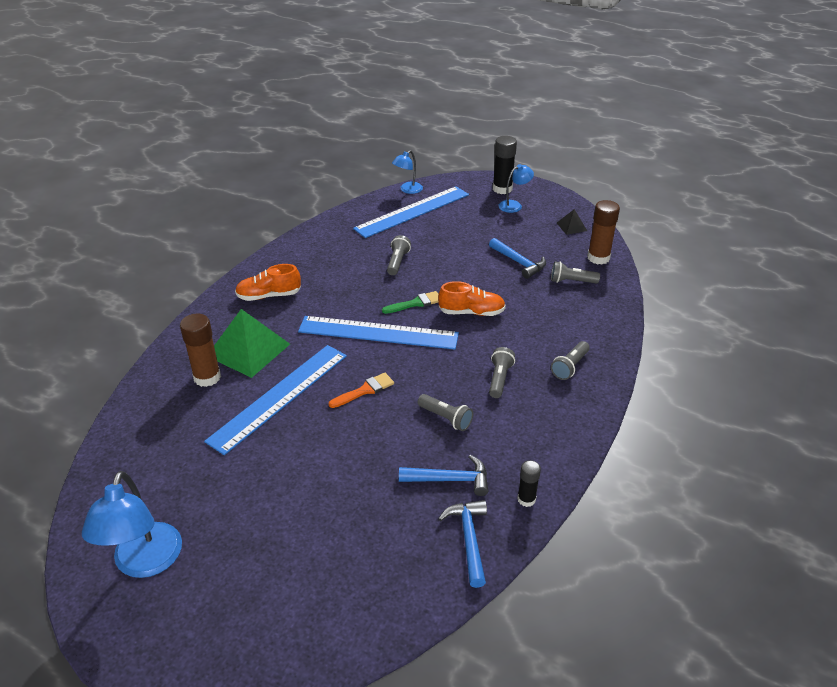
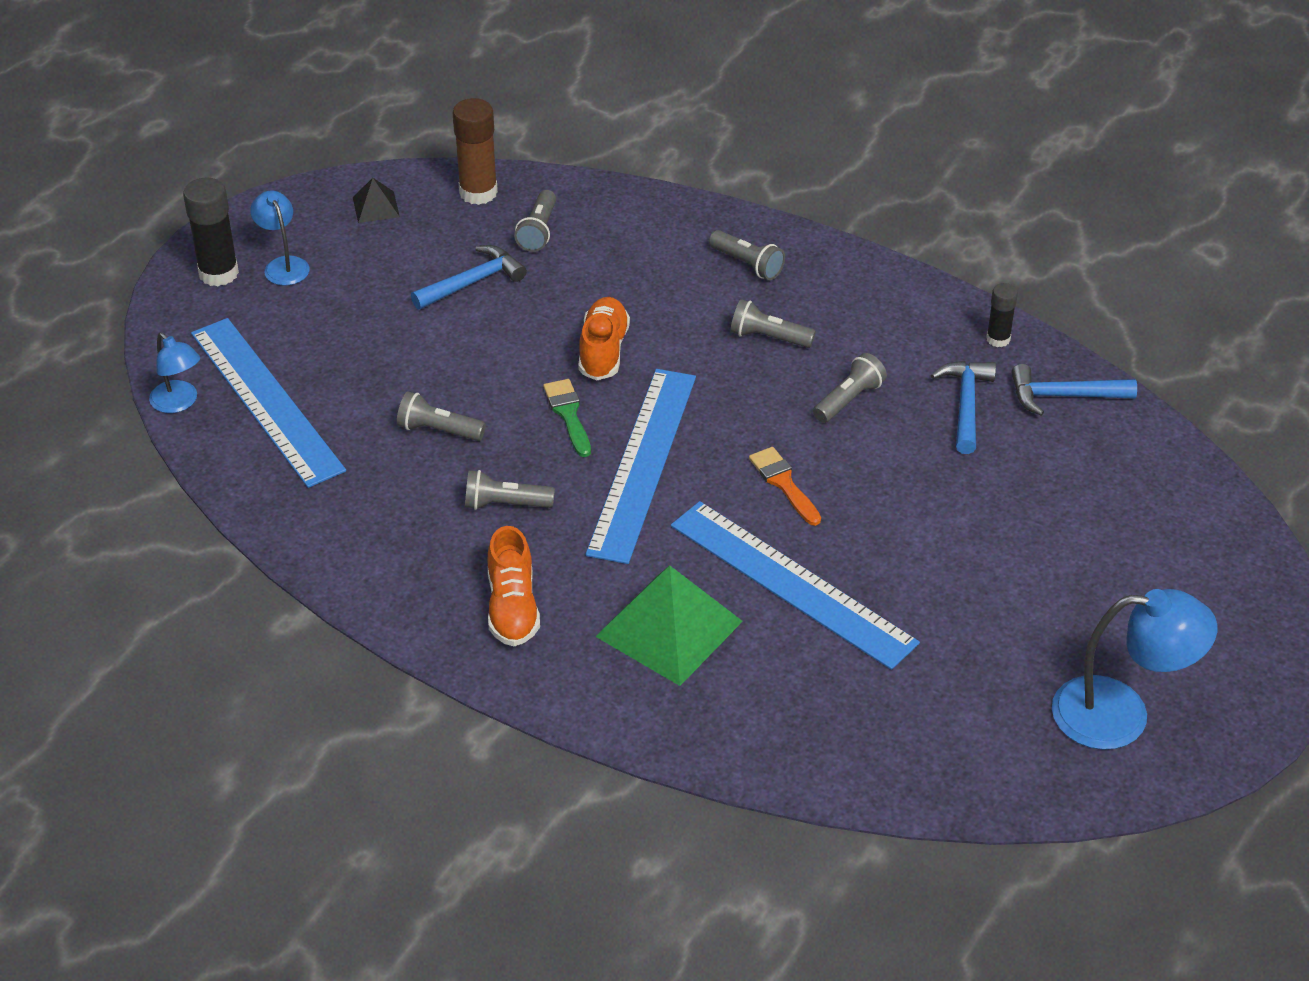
camera: 85 degrees left, 5 degrees up
brown glue stick [180,313,221,387] -> none
none -> grey flashlight [465,470,555,510]

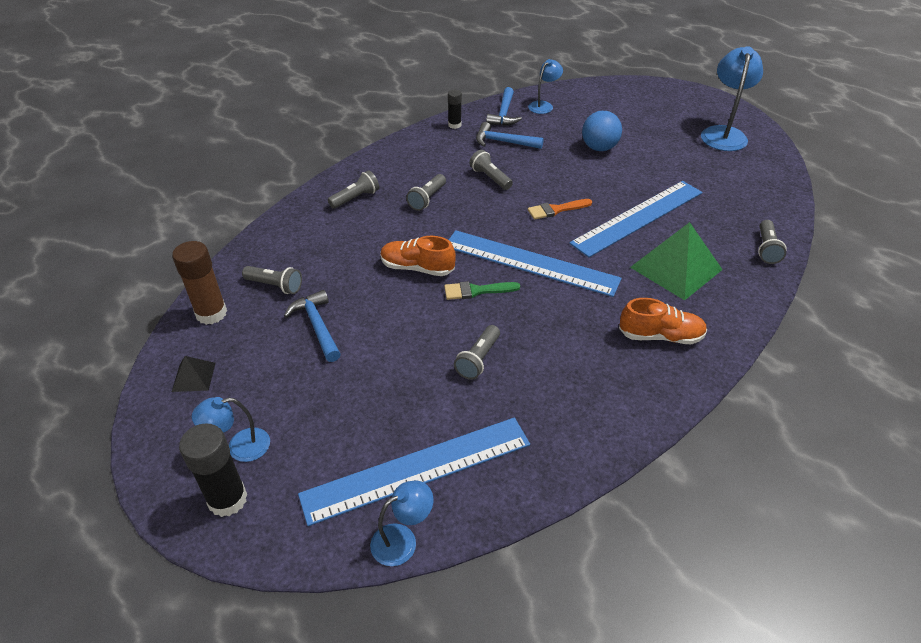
camera: 80 degrees left, 0 degrees up
grey flashlight [465,470,555,510] -> grey flashlight moved to [758,220,787,264]
none -> blue lamp [528,59,563,114]
none -> blue ball [582,111,622,151]

